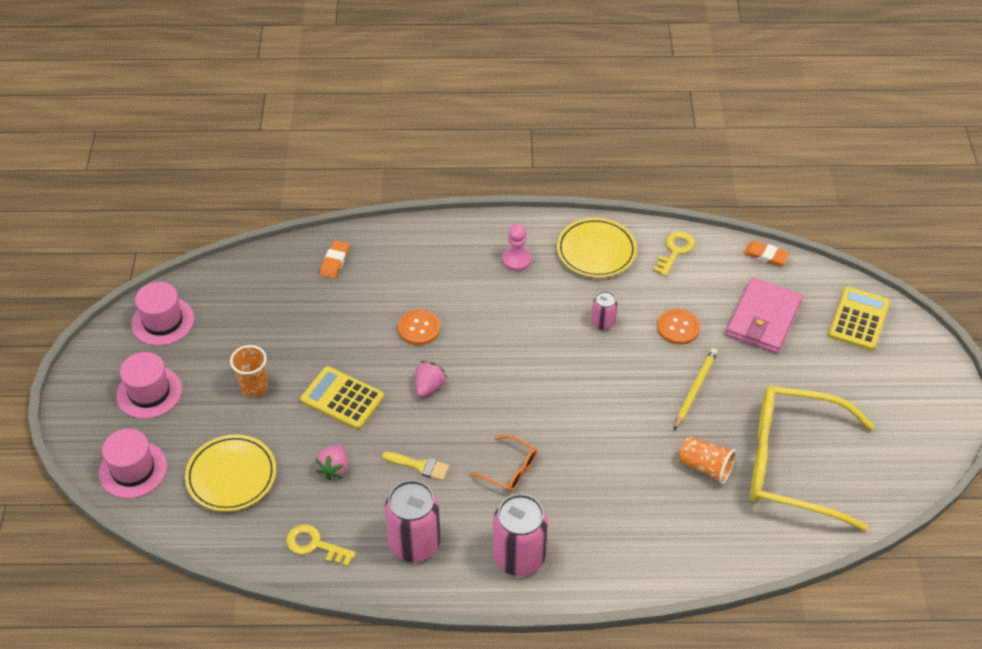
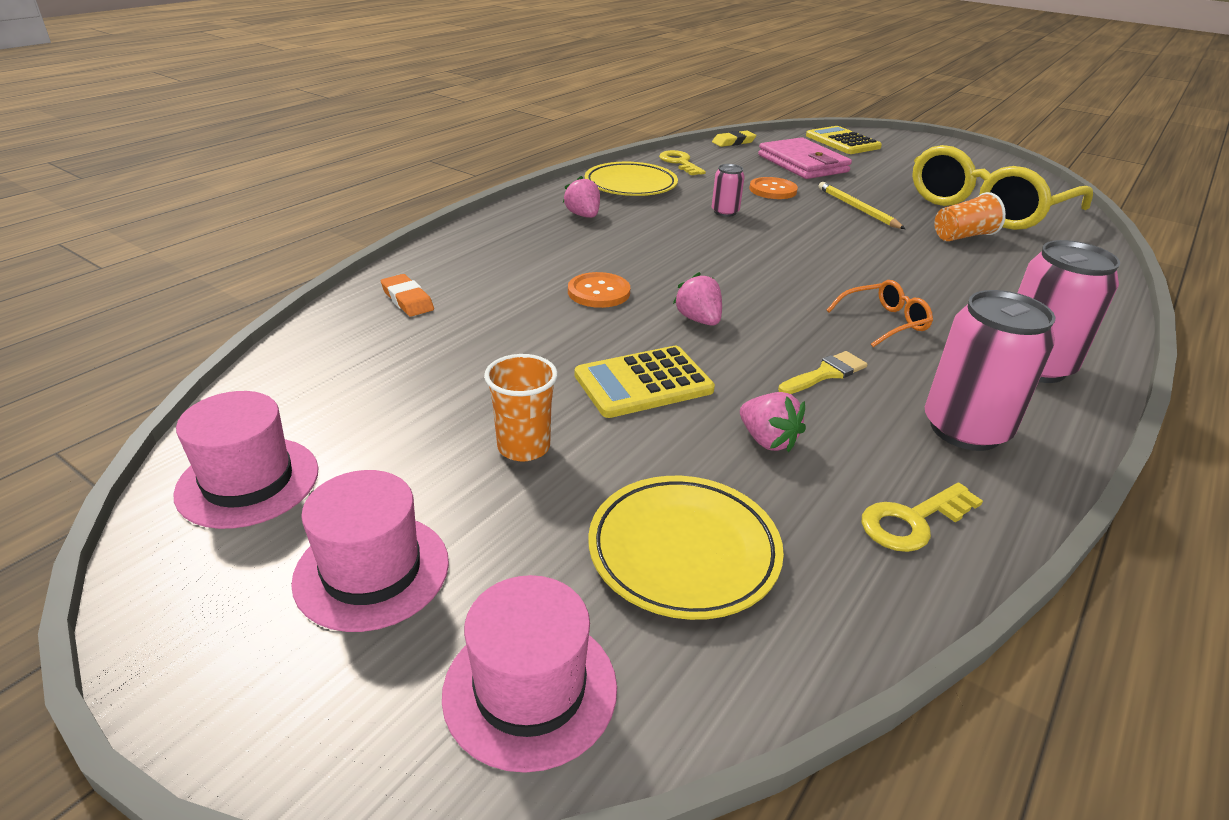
camera: 55 degrees left, 15 degrees down
pink pawn [502,224,532,271] -> pink strawberry [563,176,600,218]
orange eraser [743,241,790,266] -> yellow eraser [712,130,757,147]

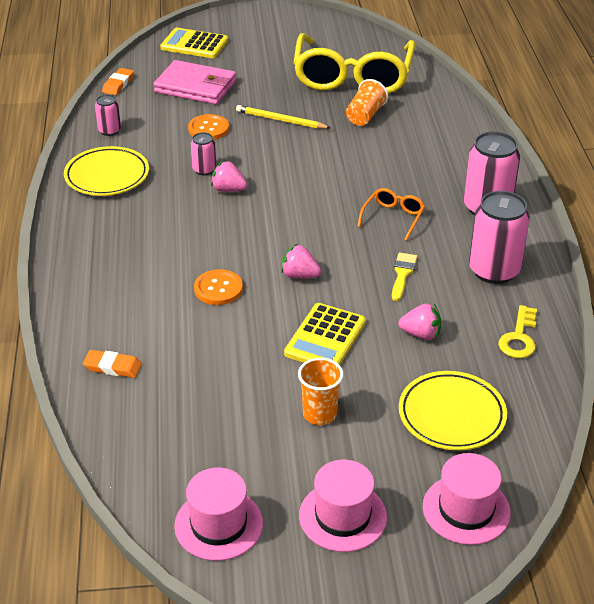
camera: 40 degrees left, 5 degrees up
pink strawberry [563,176,600,218] -> pink strawberry moved to [211,161,248,192]
yellow key [659,150,706,175] -> pink can [95,94,121,136]
yellow eraser [712,130,757,147] -> orange eraser [102,68,134,95]

